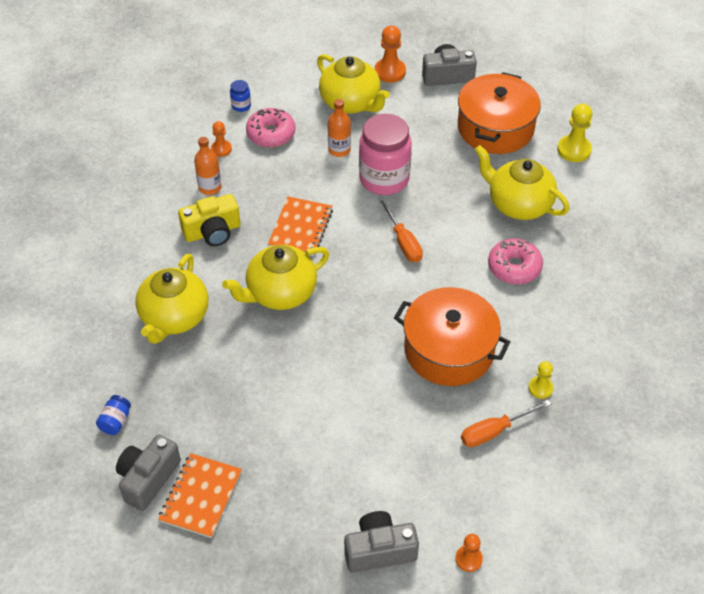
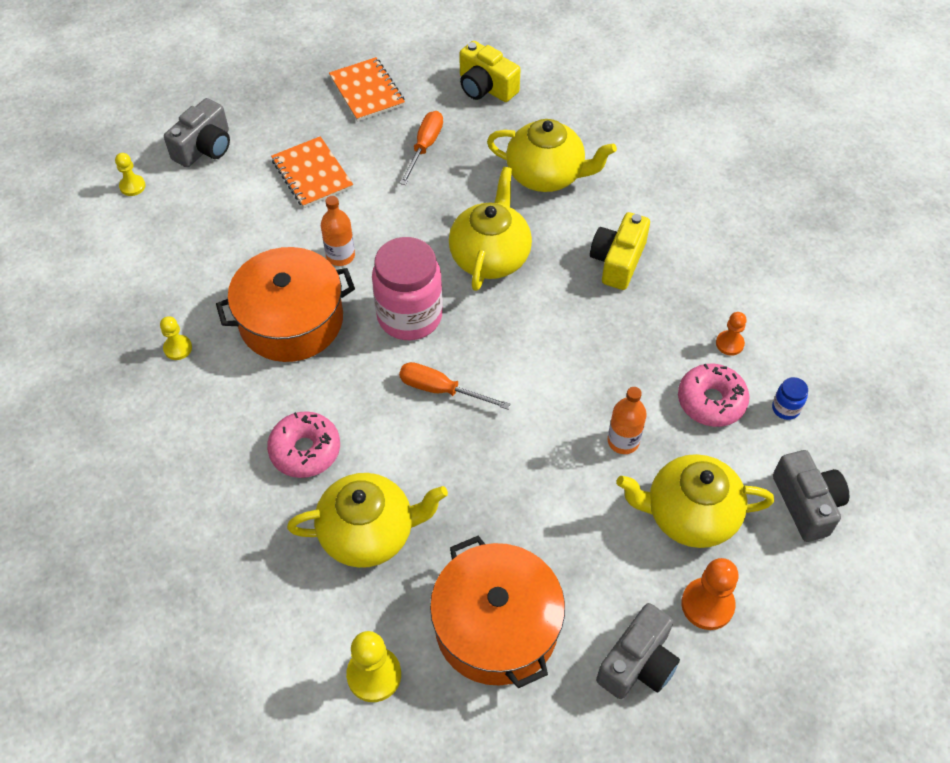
camera: 135 degrees right, 5 degrees up
blue jar [96,395,131,435] -> yellow camera [459,41,520,102]
grey camera [116,435,181,511] -> grey camera moved to [773,450,849,542]
yellow teapot [135,254,208,344] -> yellow teapot turned 135 degrees clockwise [487,119,617,192]
orange bottle [194,137,221,195] -> orange bottle moved to [321,196,355,266]
orange notebook [268,197,333,256] -> orange notebook moved to [271,136,353,208]
pink jar [359,114,412,195] -> pink jar moved to [372,237,443,340]
orange pawn [455,534,483,572] -> yellow pawn [115,153,146,196]
orange screwdriver [461,400,551,447] -> orange screwdriver moved to [400,111,443,185]

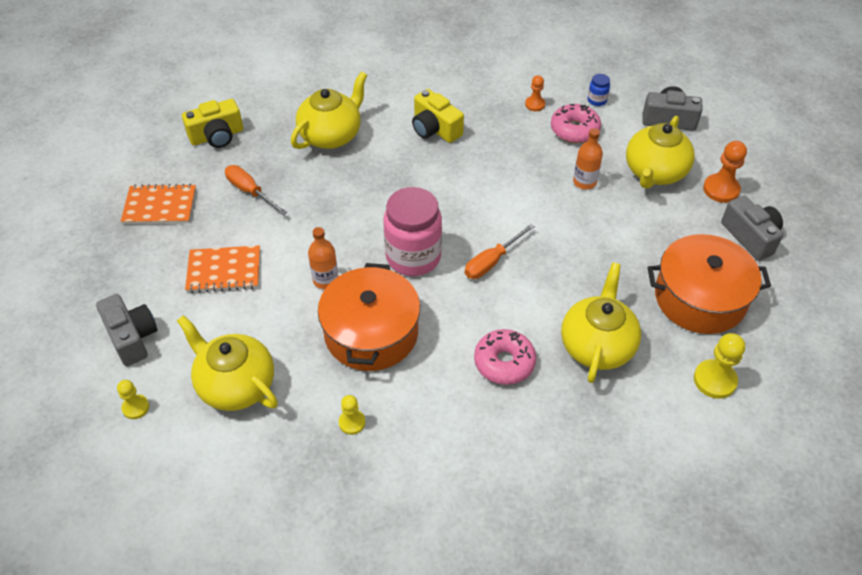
camera: 65 degrees left, 5 degrees down
yellow teapot [449,167,532,291] -> yellow teapot moved to [177,315,278,411]

